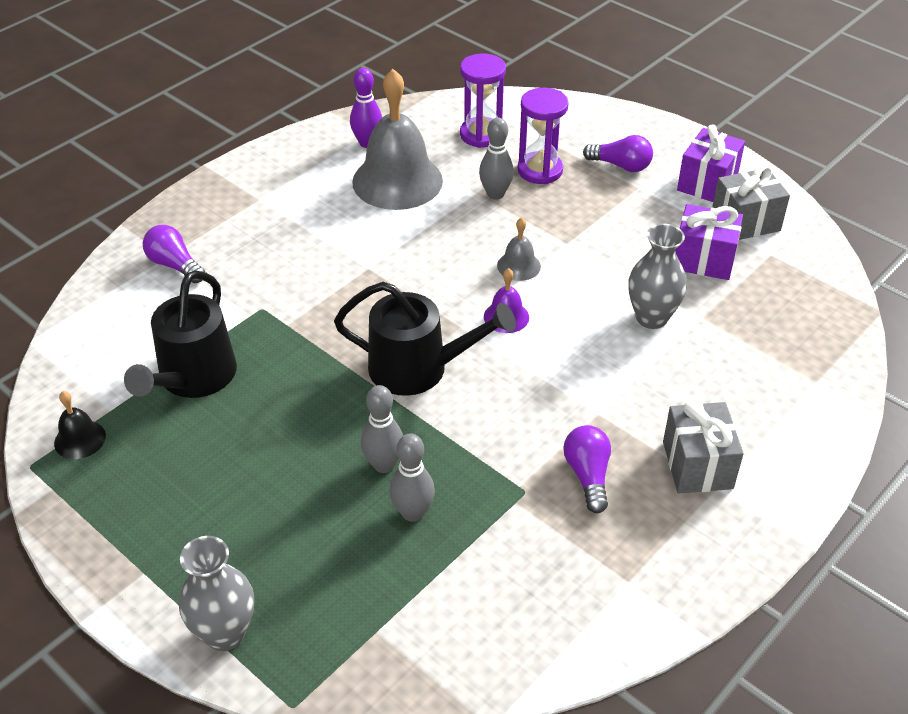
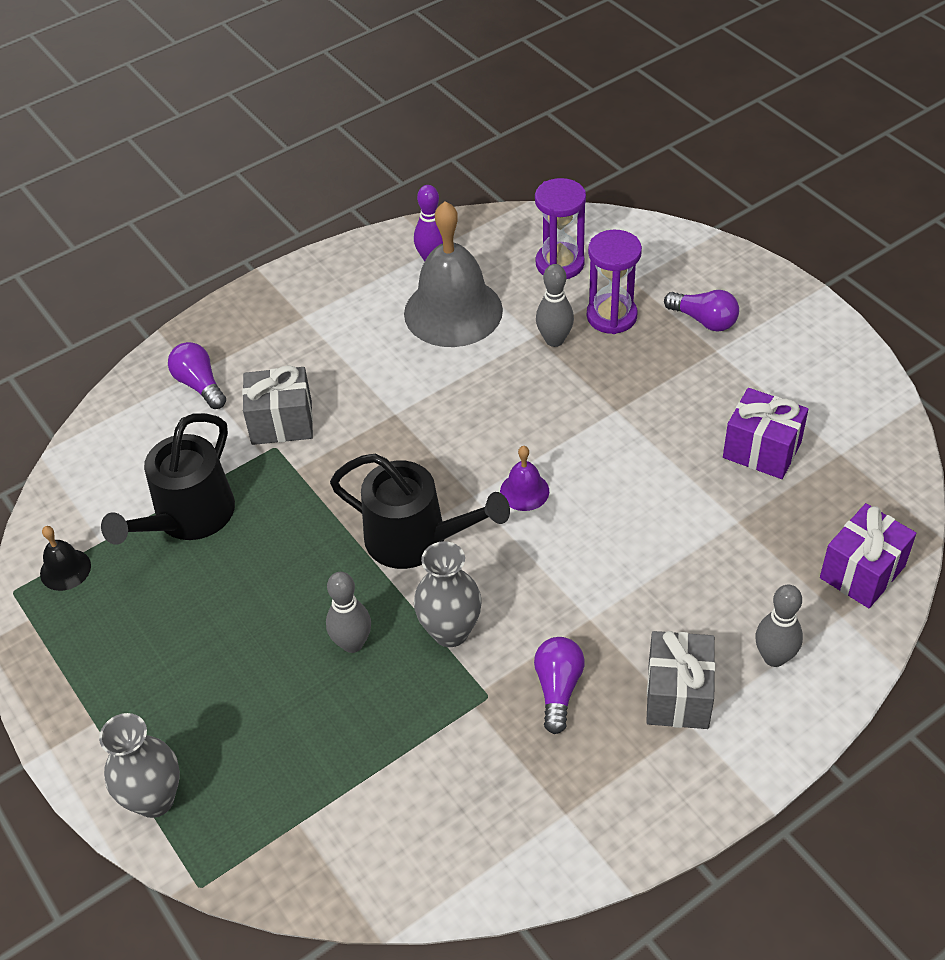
camera: 15 degrees right, 5 degrees up
grey bowling pin [390,433,435,522] -> grey bowling pin moved to [755,585,803,667]
grey bell [497,217,541,281] -> none
grey vase [628,224,687,329] -> grey vase moved to [414,541,482,647]
purple gift [677,124,745,202] -> purple gift moved to [820,503,916,608]
grey gift [712,165,790,240] -> grey gift moved to [242,365,313,445]

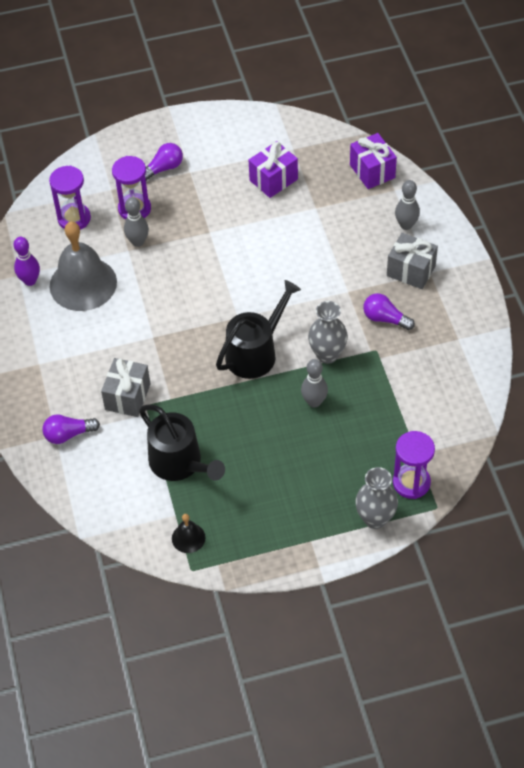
camera: 70 degrees left, 5 degrees up
purple bell [500,446,549,511] -> none
none -> purple hourglass [393,431,435,499]

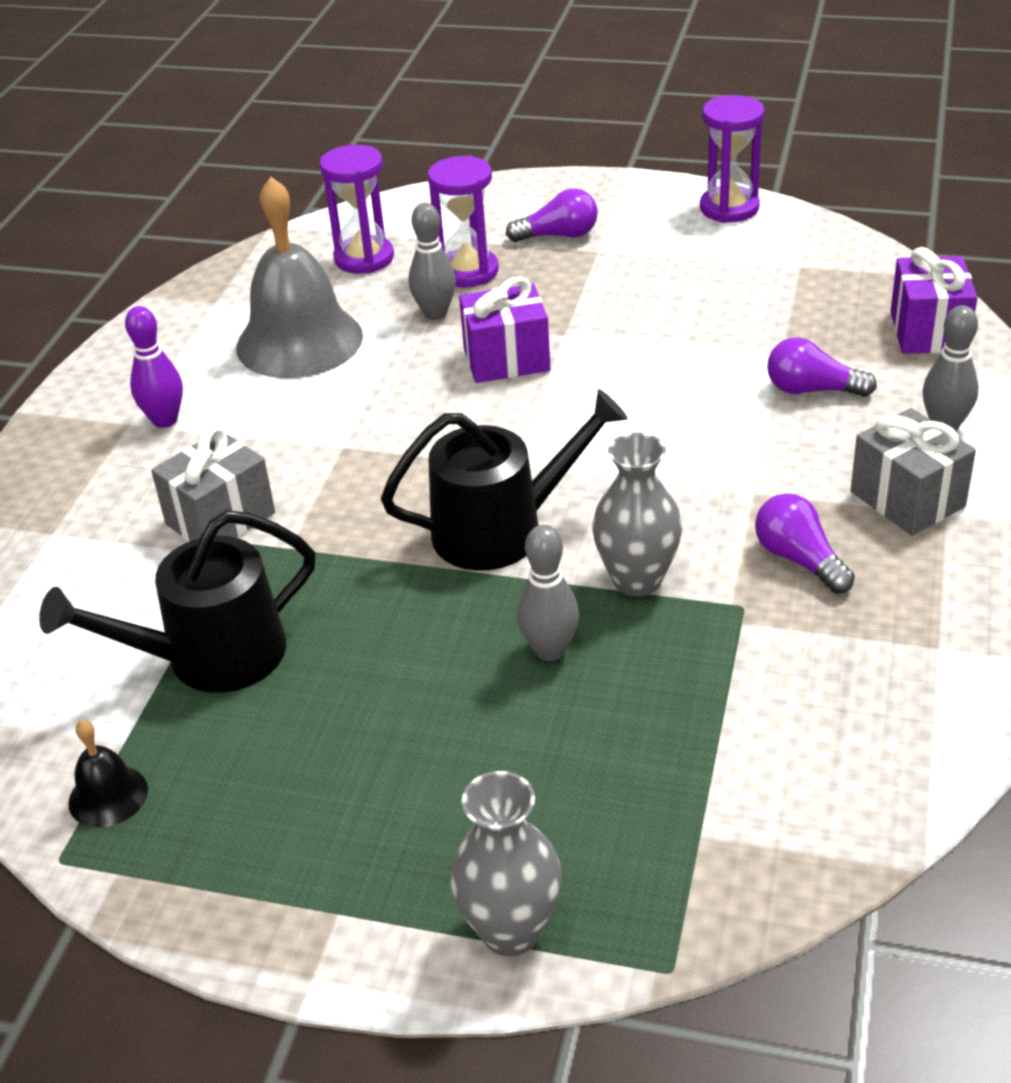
camera: 30 degrees right, 15 degrees down
purple bowling pin [14,237,40,286] -> purple bowling pin moved to [125,306,183,428]
purple light bulb [42,414,100,444] -> purple light bulb moved to [767,337,877,397]
black watering can [139,404,225,481] -> black watering can turned 75 degrees clockwise [39,510,316,693]
purple gift [249,141,298,198] -> purple gift moved to [459,277,550,383]
purple hourglass [393,431,435,499] -> purple hourglass moved to [700,95,765,223]

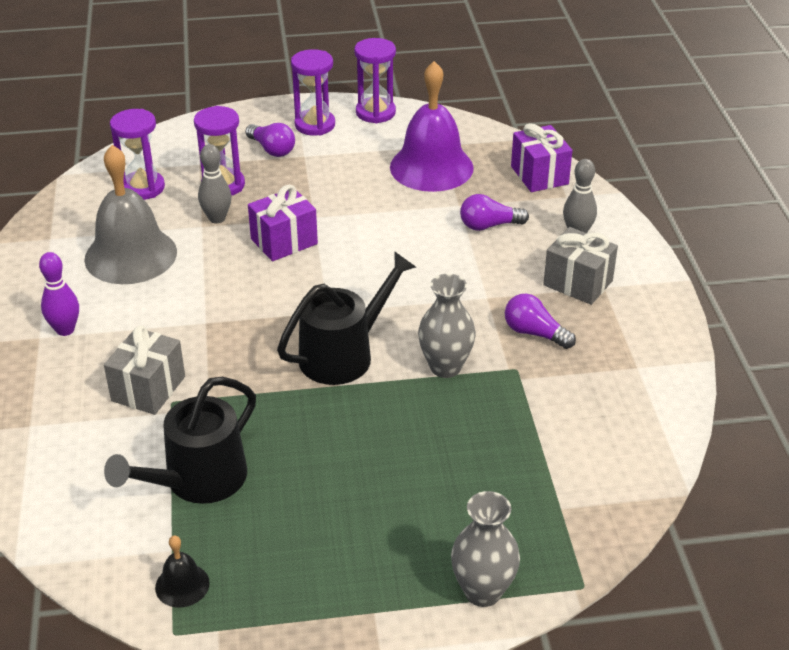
camera: 25 degrees left, 0 degrees up
purple light bulb [506,188,598,242] -> purple light bulb turned 75 degrees clockwise [245,123,295,157]
grey bowling pin [517,525,579,661] -> none
none -> purple hourglass [291,49,335,136]
none -> purple bell [390,61,474,192]

